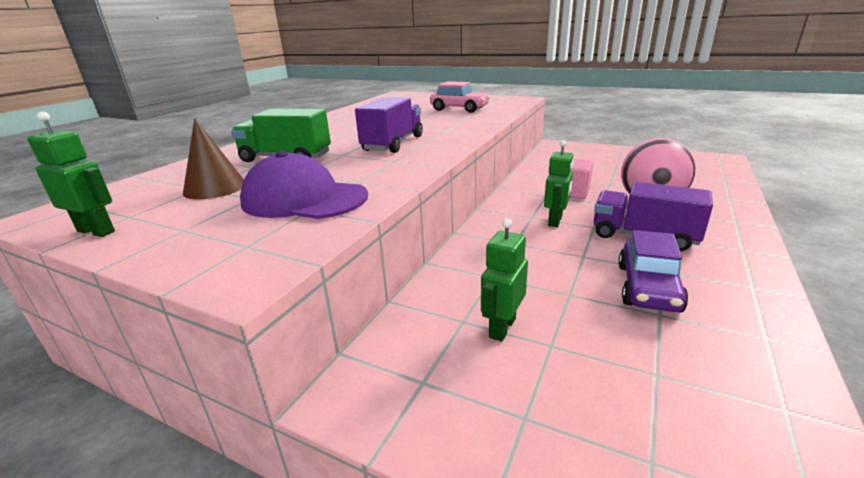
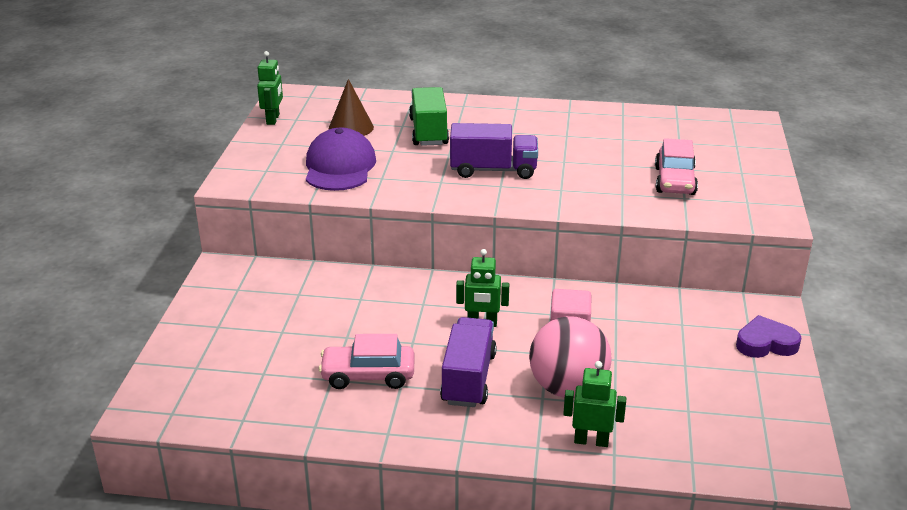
camera: 70 degrees right, 5 degrees up
green robot [481,218,528,342] -> green robot moved to [563,361,626,447]
purple car [618,230,689,313] -> pink car [319,334,415,389]
none -> purple heart [736,315,801,358]

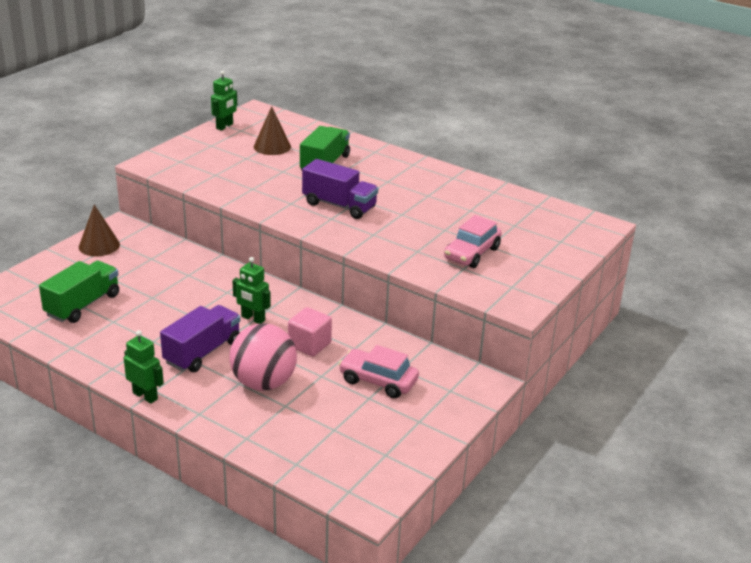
camera: 25 degrees right, 0 degrees up
purple cap [306,127,376,191] -> none
pink car [319,334,415,389] -> pink car moved to [339,345,419,398]
green robot [563,361,626,447] -> green robot moved to [124,330,164,404]
purple heart [736,315,801,358] -> none
none -> green truck [39,261,119,323]
none -> brown cone [79,204,120,256]

